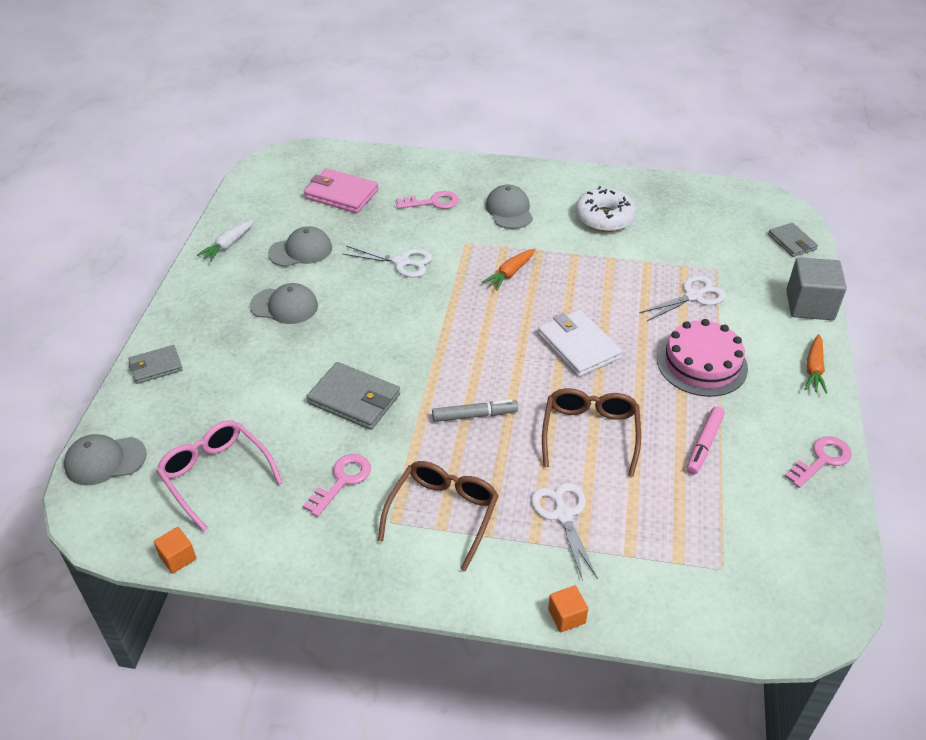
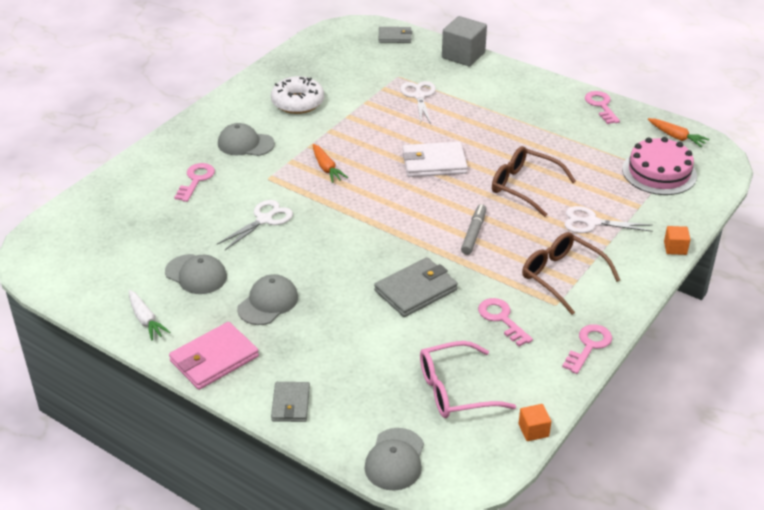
camera: 65 degrees left, 5 degrees down
grey cap [268,226,332,267] -> grey cap turned 120 degrees clockwise [165,254,227,294]
pink wallet [304,168,379,213] -> pink wallet moved to [169,322,259,390]
pink cake [657,319,748,397] -> pink cake moved to [622,137,697,195]
pink marker [687,407,725,475] -> none
orange carrot [804,334,827,394] -> orange carrot moved to [648,118,710,147]
none -> pink key [562,324,612,374]

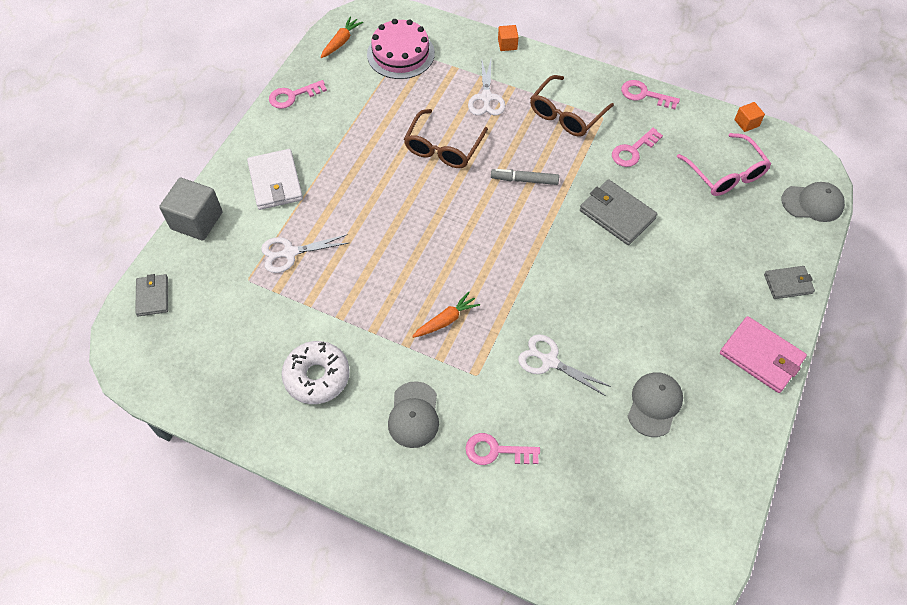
camera: 100 degrees left, 20 degrees up
white carrot [129,290,170,341] -> none
grey cap [237,274,298,325] -> none
white wallet [402,142,468,177] -> white wallet moved to [247,149,303,210]

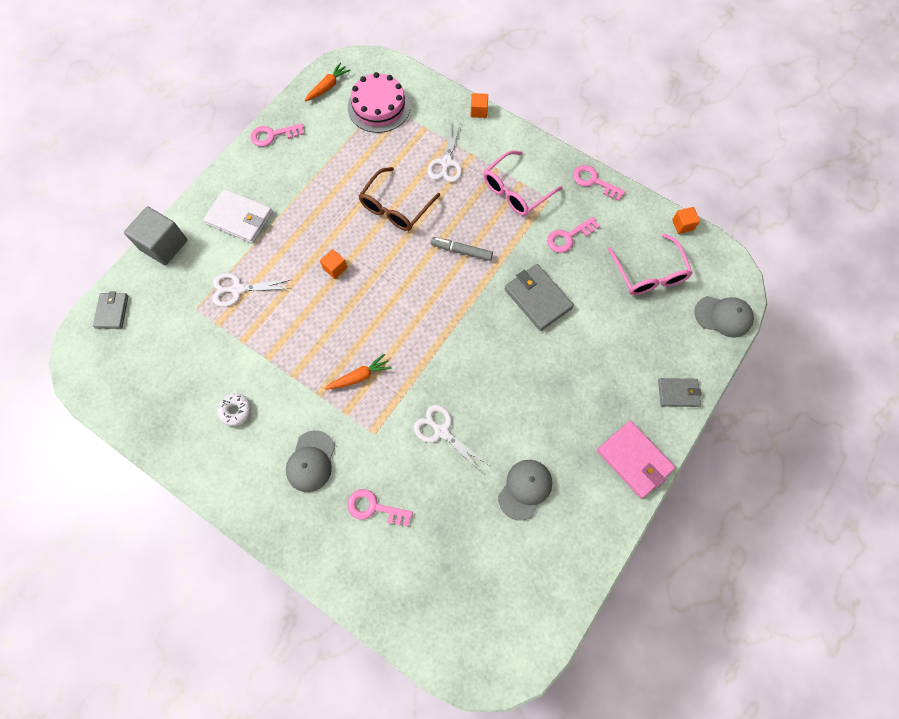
camera: 10 degrees right, 10 degrees up
white wallet [247,149,303,210] -> white wallet turned 60 degrees counterclockwise [203,189,273,243]
white donut [282,341,350,404] -> white donut [217,393,251,426], size x0.56
brown glasses [530,75,614,137] -> pink glasses [483,151,562,216]
none -> orange cube [320,249,347,279]

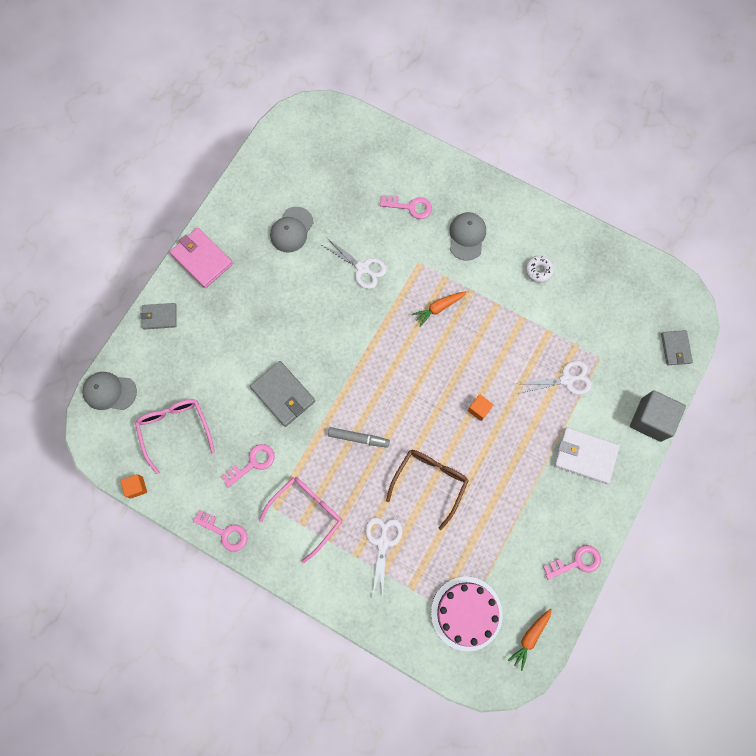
camera: 175 degrees right, 5 degrees up
orange cube [471,93,488,118] -> none

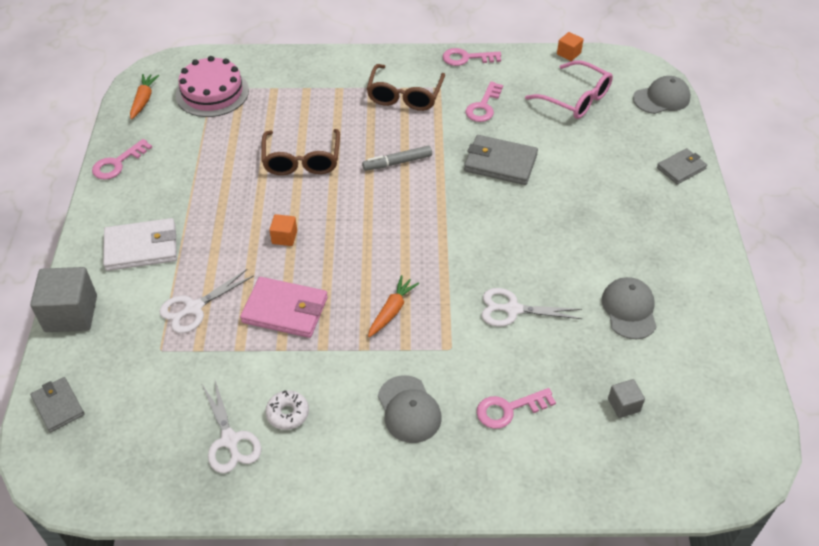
camera: 150 degrees right, 25 degrees down
pink wallet [170,228,233,288] -> pink wallet moved to [240,277,328,338]
pink glasses [259,477,342,563] -> brown glasses [367,64,445,111]
white scissors [366,517,403,597] -> white scissors moved to [202,381,261,473]
none -> grey cube [608,379,645,418]

